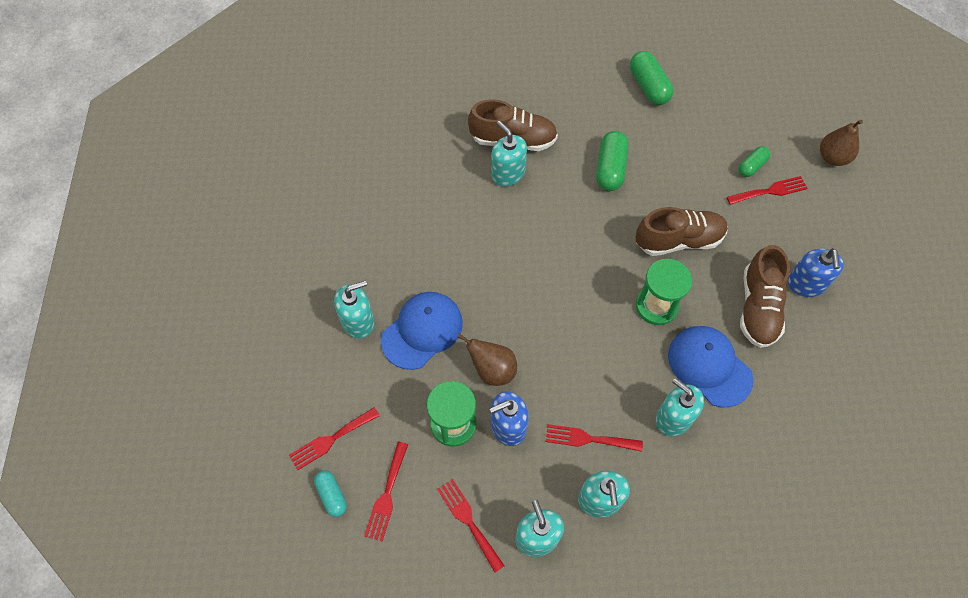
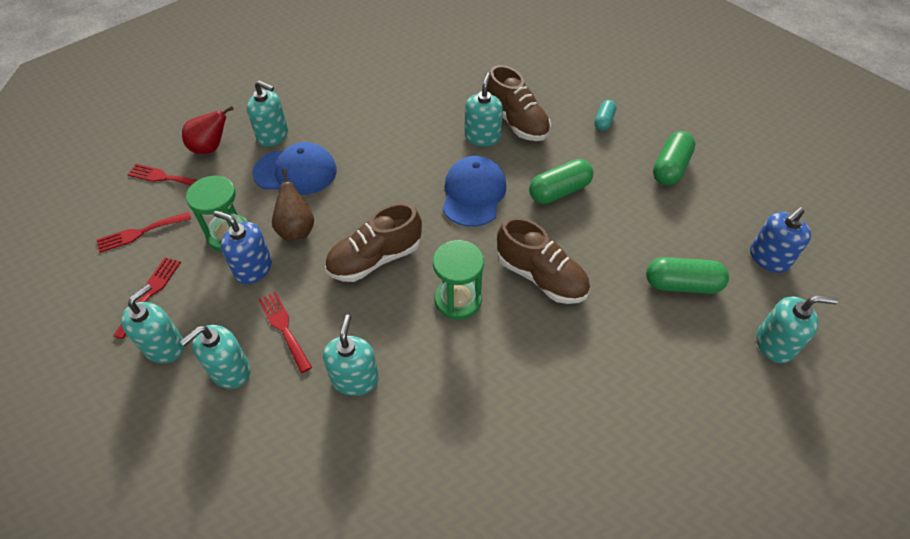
camera: 50 degrees right, 10 degrees down
turquoise capsule [314,470,347,517] -> turquoise capsule moved to [594,100,616,131]
blue cap [668,326,754,407] -> blue cap moved to [443,156,506,227]
red fork [727,176,808,205] -> none
green capsule [739,146,771,177] -> green capsule [646,257,729,294], size x1.64
brown shoe [740,245,790,348] -> brown shoe moved to [325,203,422,282]
blue soap dispenser [788,248,844,297] -> blue soap dispenser moved to [750,207,811,273]
brown pear [820,120,863,166] -> turquoise soap dispenser [757,296,838,363]
none -> red pear [182,106,234,154]

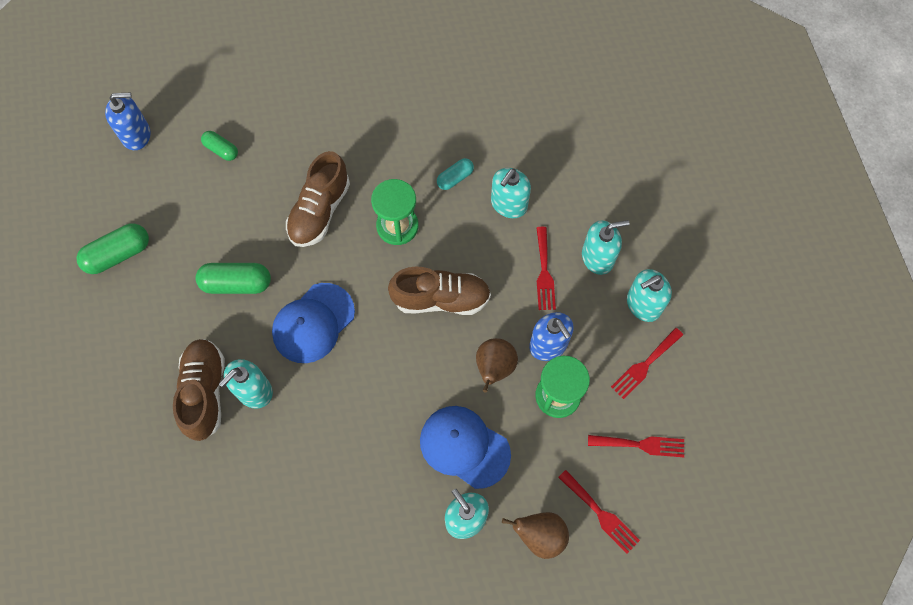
camera: 150 degrees left, 15 degrees up
red pear [182,106,234,154] -> brown pear [502,512,569,559]
brown shoe [497,217,590,304] -> brown shoe turned 135 degrees counterclockwise [286,151,350,247]
turquoise capsule [594,100,616,131] -> turquoise capsule moved to [437,158,474,190]
green capsule [646,257,729,294] -> green capsule [201,131,238,161], size x0.61
turquoise soap dispenser [757,296,838,363] -> none

